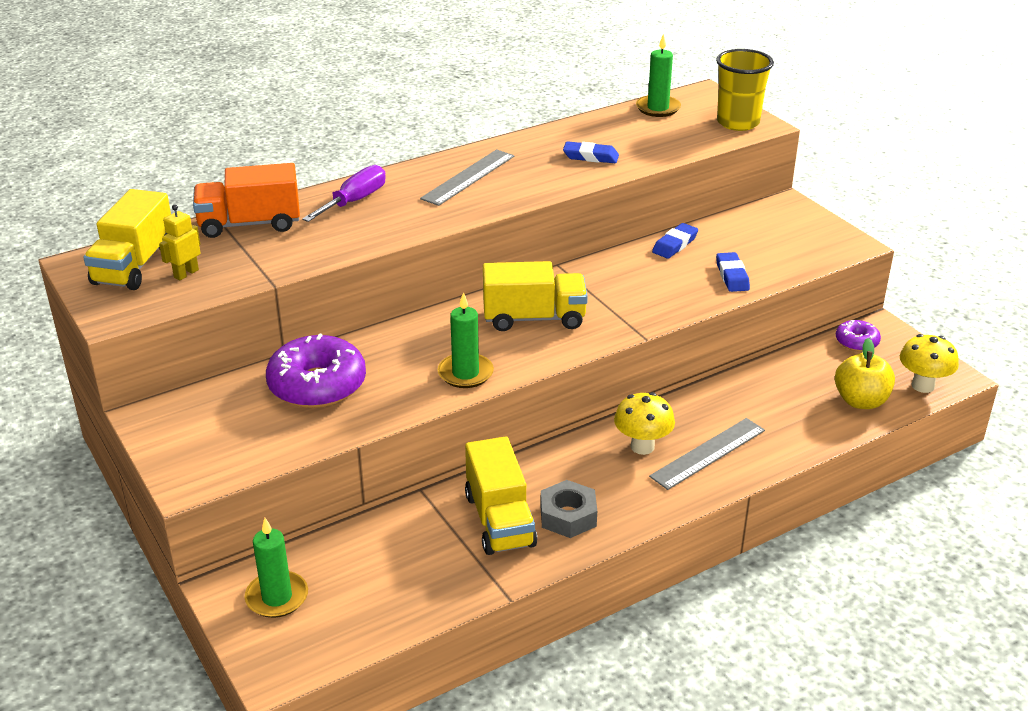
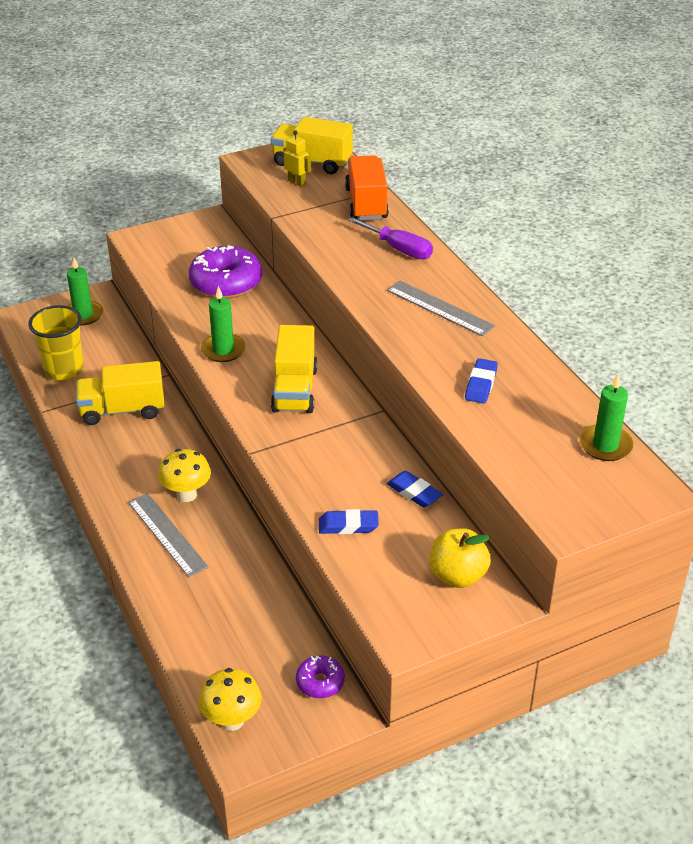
camera: 95 degrees right, 5 degrees up
grey nut [540,480,597,538] -> none
yellow cup [716,49,774,131] -> yellow cup moved to [28,305,84,380]
yellow apple [835,338,895,409] -> yellow apple moved to [429,528,491,588]

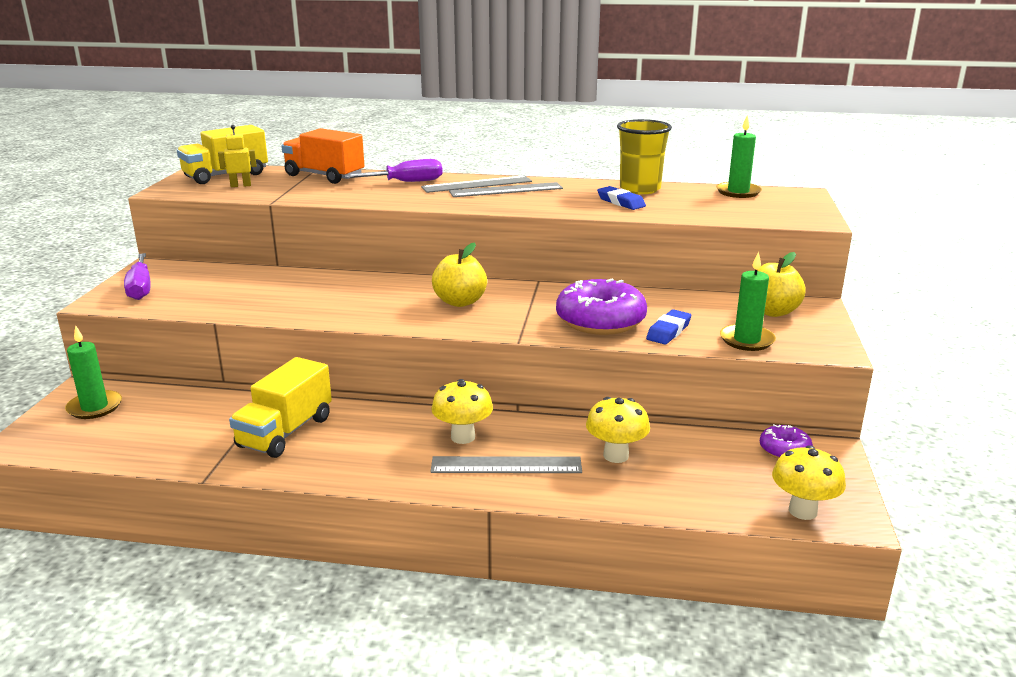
camera: 55 degrees left, 15 degrees down
yellow cup [28,305,84,380] -> yellow cup moved to [617,119,672,194]
purple donut [189,245,262,298] -> purple donut moved to [556,279,647,335]
green candle [201,286,246,362] -> green candle moved to [720,252,776,351]
yellow truck [271,325,318,413] -> yellow apple [432,242,487,307]
blue eraser [387,471,443,508] -> none
none -> purple screwdriver [124,253,150,300]
none -> grey ruler [421,176,532,193]
none -> yellow mushroom [586,397,650,463]

